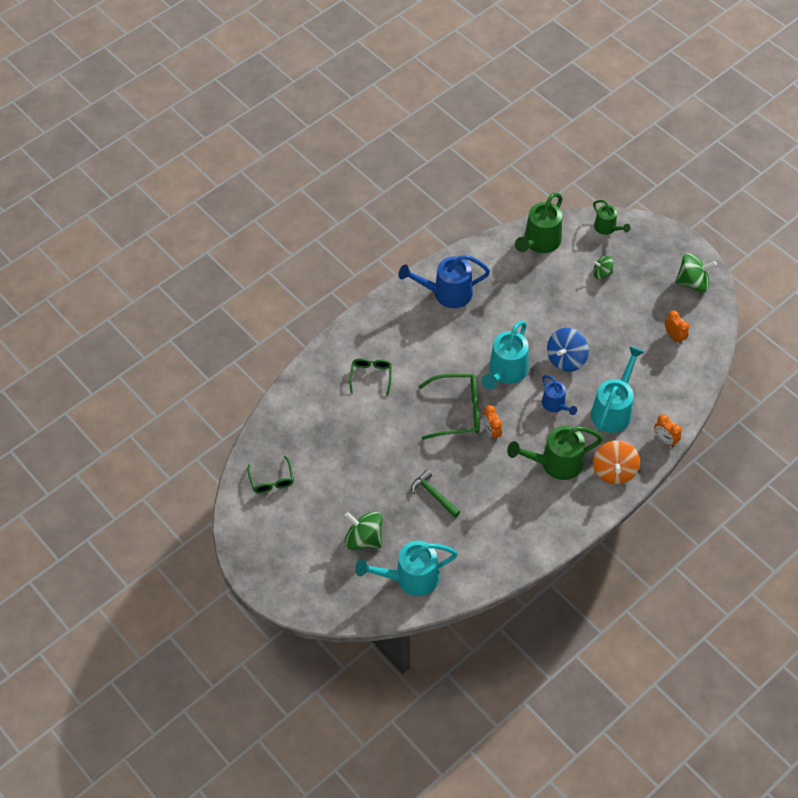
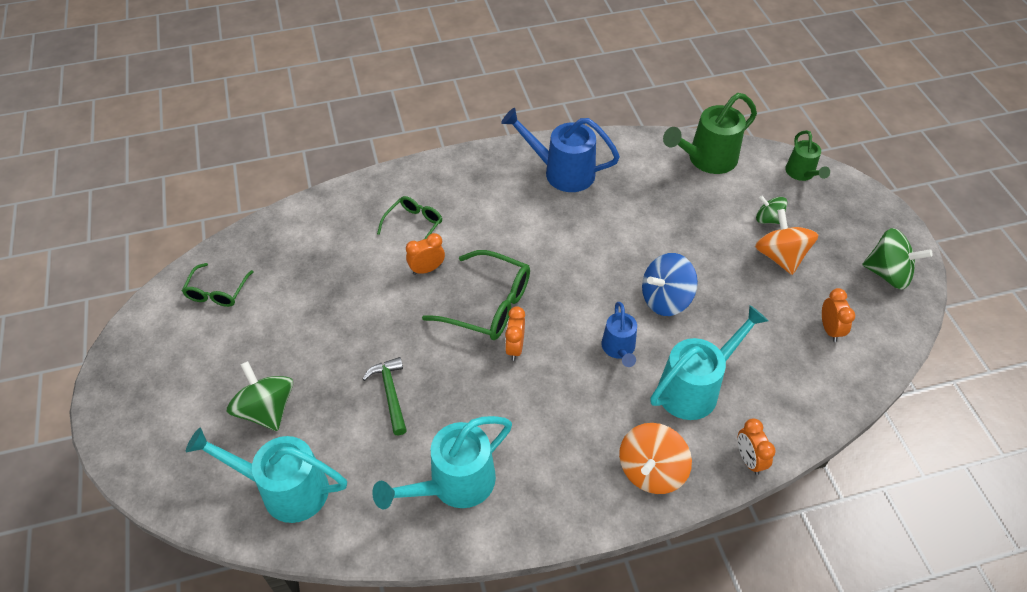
camera: 25 degrees right, 5 degrees down
turquoise watering can [482,321,529,390] -> turquoise watering can moved to [372,416,512,509]
green watering can [507,426,603,480] -> none
none -> orange clock [406,233,445,275]
none -> orange spinning top [755,209,818,275]

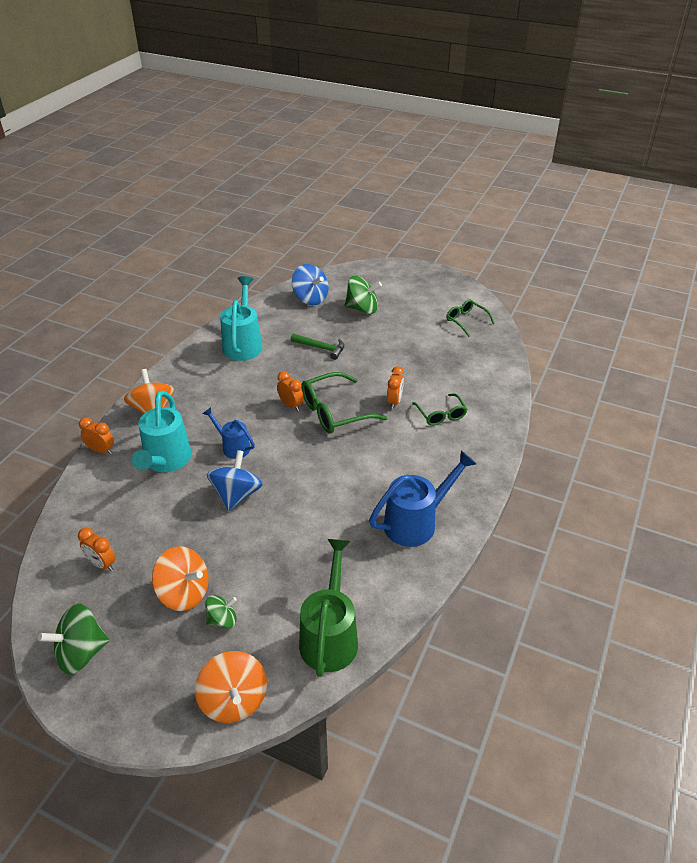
camera: 130 degrees right, 10 degrees down
turquoise watering can [186,428,347,523] -> blue spinning top [292,264,328,305]
green watering can [785,130,830,181] -> orange spinning top [195,651,267,723]

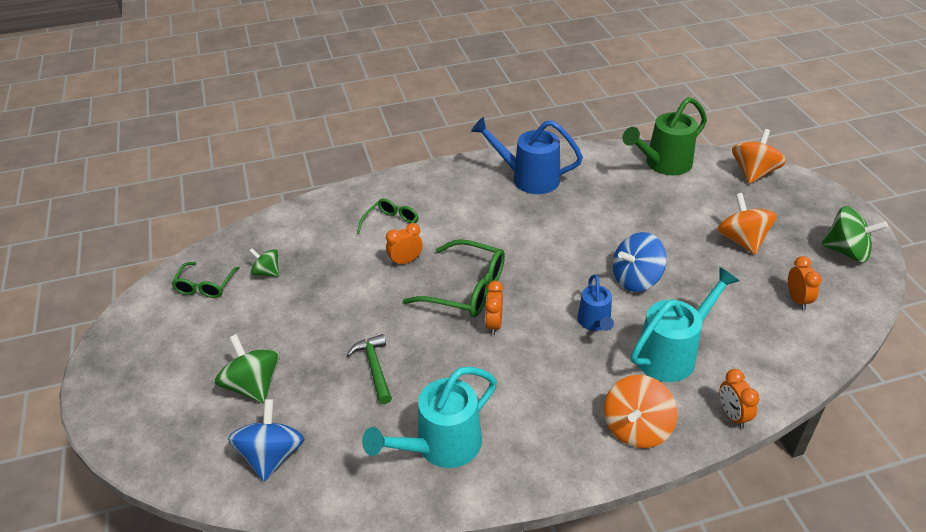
camera: 130 degrees left, 0 degrees up
green spinning top [205,595,237,629] -> green spinning top moved to [249,248,279,277]

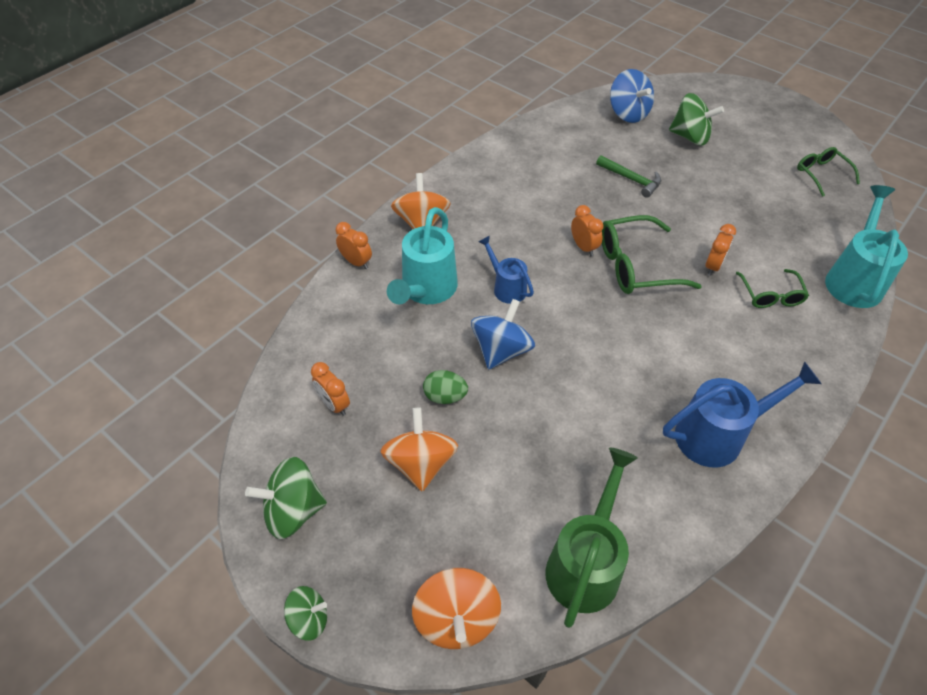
camera: 145 degrees right, 10 degrees up
green spinning top [249,248,279,277] -> green spinning top moved to [284,586,327,641]
turquoise watering can [362,367,497,468] -> turquoise watering can moved to [825,185,908,308]
orange spinning top [717,193,777,255] -> orange spinning top turned 135 degrees counterclockwise [381,408,458,492]
none -> green egg [423,370,468,404]

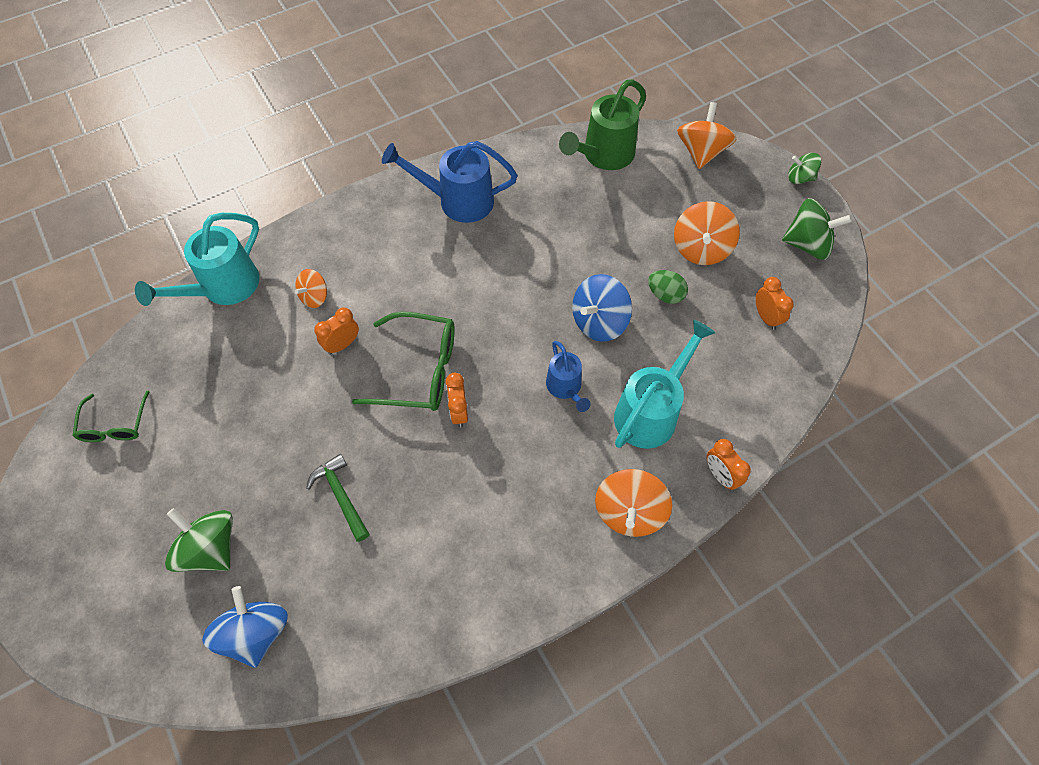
camera: 160 degrees left, 10 degrees up
green glasses [736,269,809,308] -> orange spinning top [295,269,327,308]

